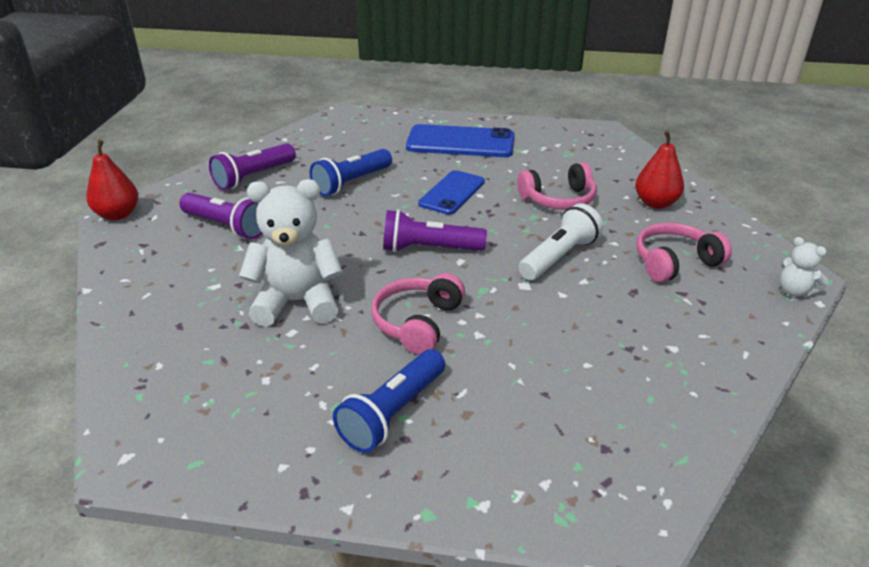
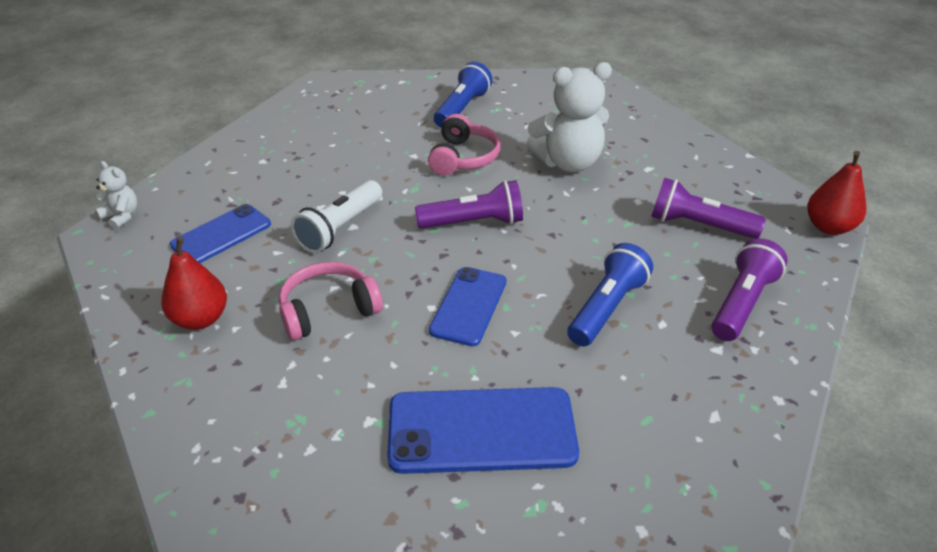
camera: 170 degrees right, 5 degrees up
pink headphones [636,223,732,283] -> blue phone [170,204,271,263]

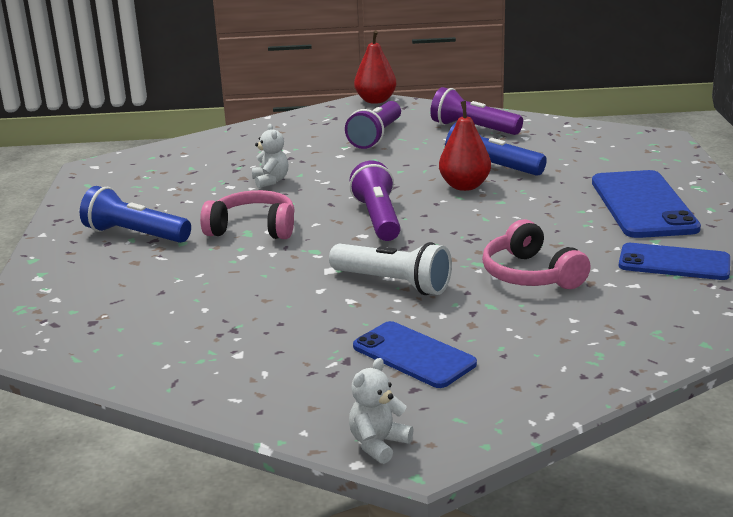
camera: 90 degrees left, 15 degrees down
red pear [161,237,227,330] -> red pear moved to [439,101,491,191]
blue phone [429,267,506,346] -> blue phone moved to [619,243,730,280]
white teddy bear [526,62,612,172] -> white teddy bear [252,124,289,188], size x0.48

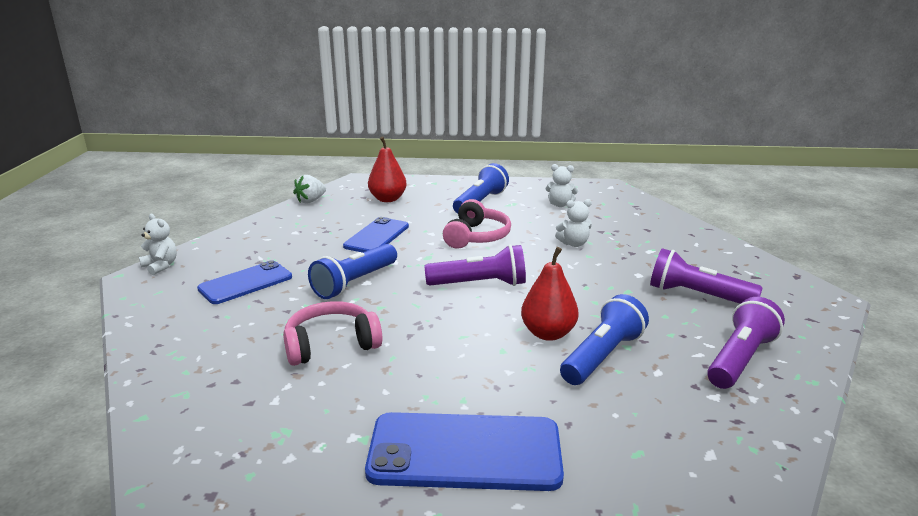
camera: 95 degrees right, 0 degrees up
white flashlight [329,242,452,295] -> blue flashlight [308,244,397,299]
red pear [354,30,397,104] -> red pear moved to [368,136,407,202]
blue phone [619,243,730,280] -> blue phone moved to [343,217,409,253]
none -> white strawberry [293,175,326,204]
none -> white teddy bear [546,164,578,207]

